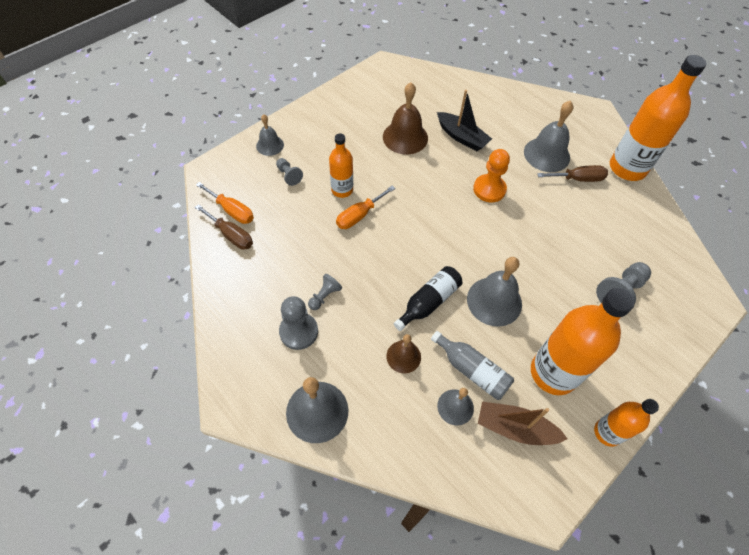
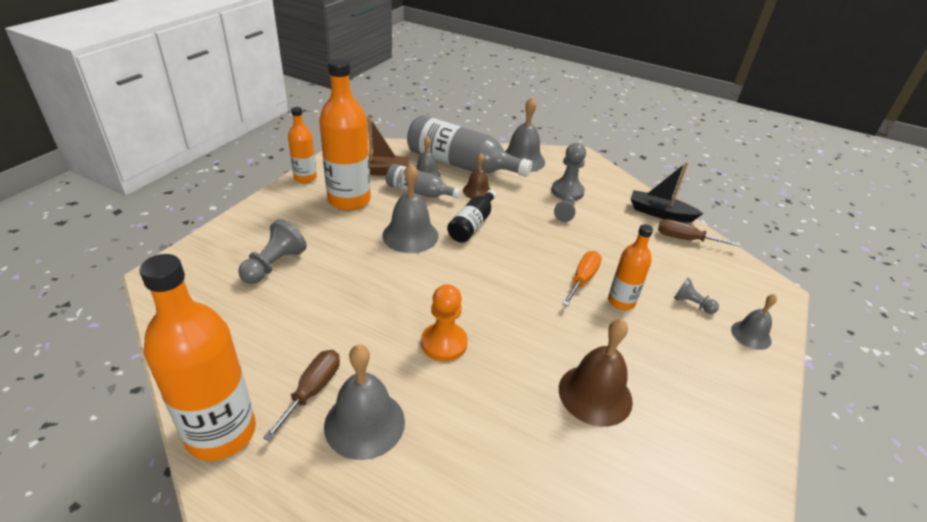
camera: 160 degrees right, 20 degrees down
orange screwdriver [196,182,254,224] -> none
black boat [437,90,492,151] -> black boat moved to [631,162,704,222]
brown screwdriver [537,165,608,182] -> brown screwdriver turned 135 degrees clockwise [263,350,340,441]
none -> grey bottle [407,115,532,177]

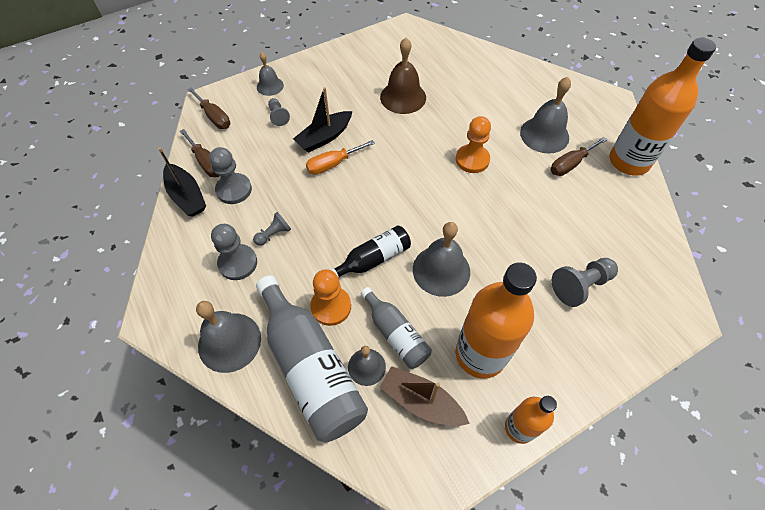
camera: 145 degrees left, 20 degrees up
brown bell [463,153,491,199] -> orange pawn [310,269,351,326]
orange bottle [608,224,653,310] -> black boat [293,87,352,152]
none -> brown screwdriver [187,87,230,129]
none -> grey pawn [209,147,252,204]

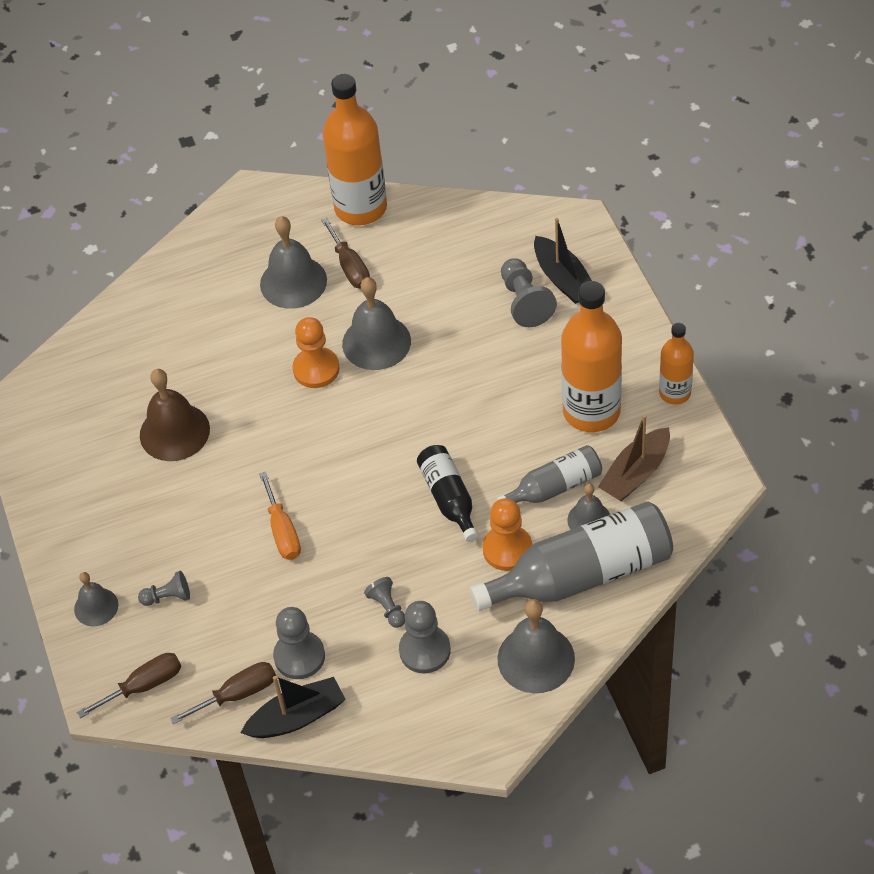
camera: 75 degrees left, 5 degrees down
black boat [293,87,352,152] -> black boat moved to [534,218,592,304]
grey bell [413,222,470,297] -> grey bell moved to [342,277,411,370]

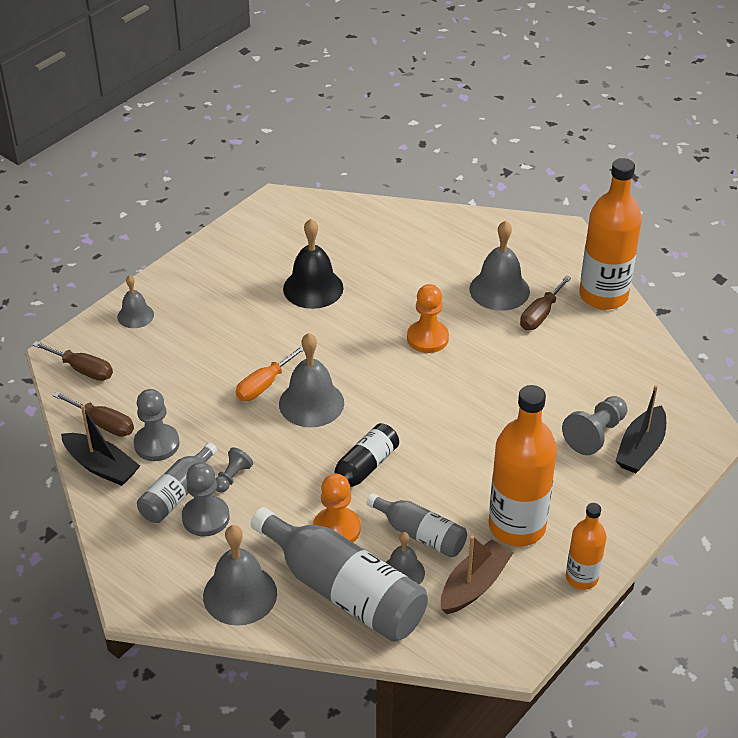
camera: 55 degrees right, 10 degrees down
grey pawn [138,571,190,606] -> none
brown bell [140,369,210,461] -> black bell [283,219,343,309]
grey bell [342,277,411,370] -> grey bell moved to [279,333,344,427]
brown boat [598,414,670,501] -> brown boat turned 120 degrees clockwise [441,536,513,614]
none -> grey bottle [137,442,217,523]

